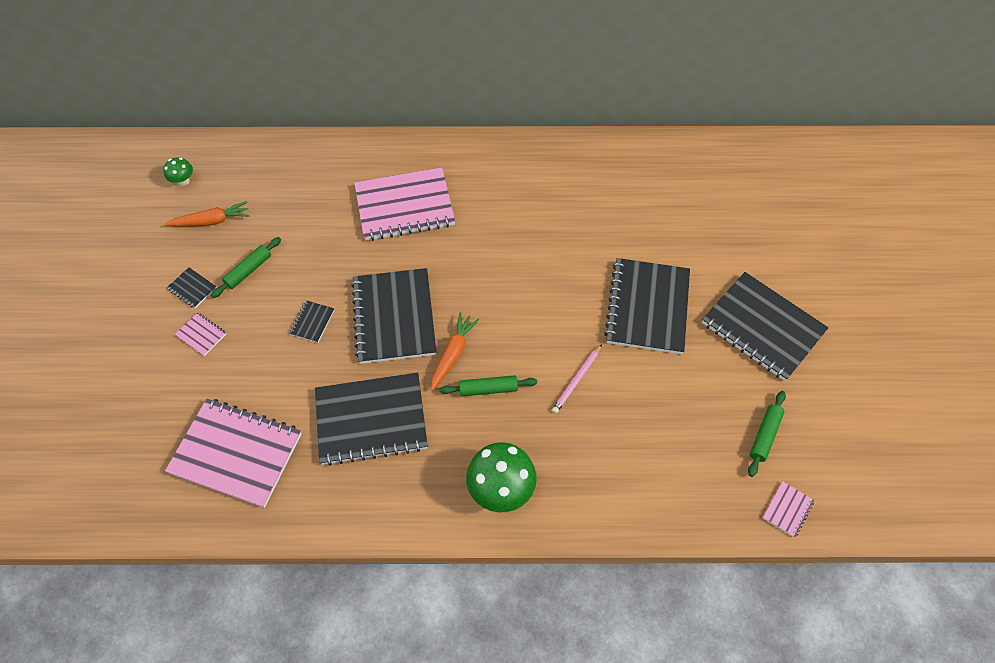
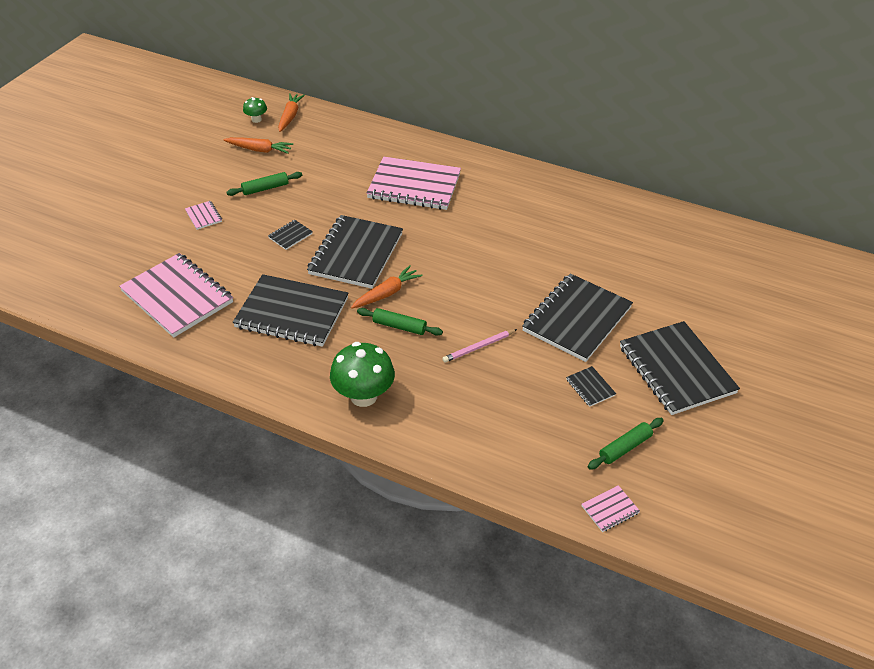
camera: 25 degrees right, 15 degrees down
black notebook [167,267,217,308] -> black notebook moved to [566,366,616,407]
none -> orange carrot [278,93,305,132]

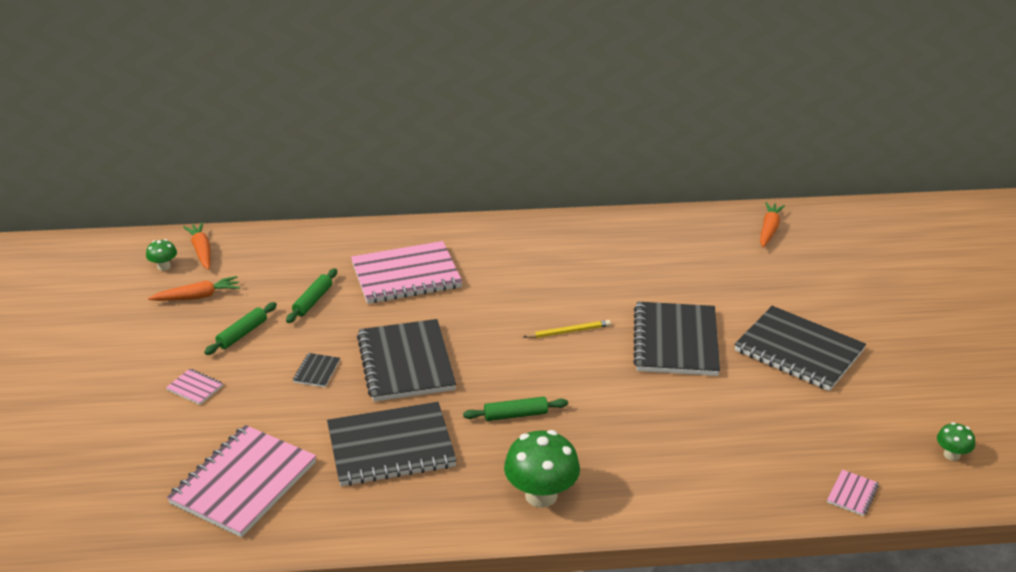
camera: 30 degrees left, 10 degrees down
pink notebook [119,253,233,338] -> pink notebook turned 75 degrees counterclockwise [167,425,316,537]
orange carrot [351,266,423,309] -> orange carrot moved to [760,202,785,247]
pink pencil [442,329,517,363] -> none
black notebook [566,366,616,407] -> none
green rolling pin [588,418,664,470] -> green rolling pin moved to [286,268,337,323]
none -> yellow pencil [524,320,611,338]
none -> green mushroom [937,422,975,461]

